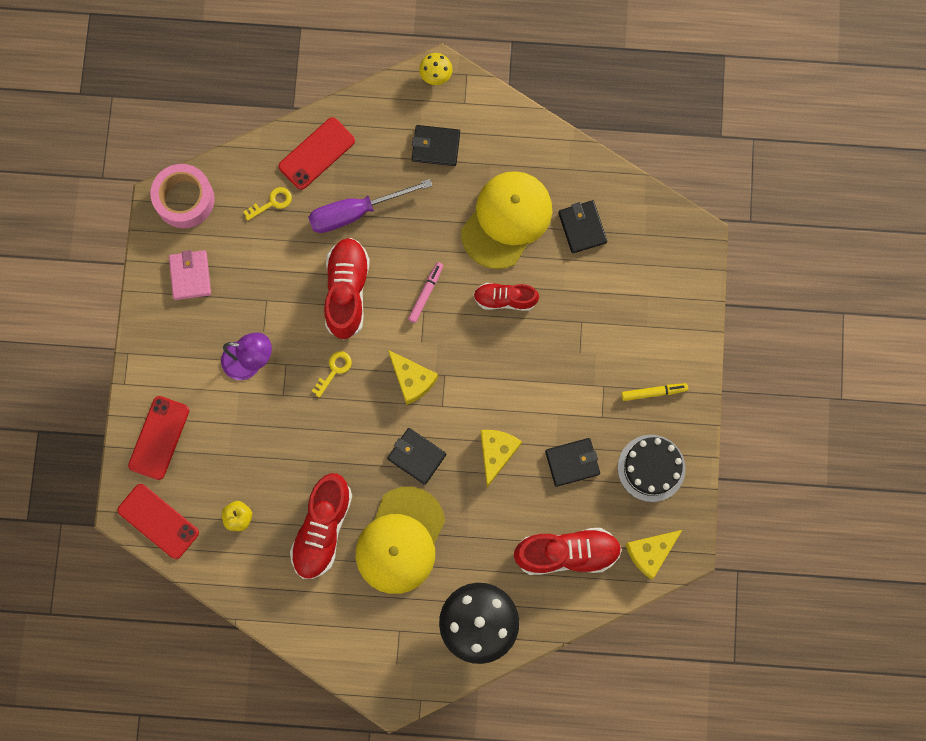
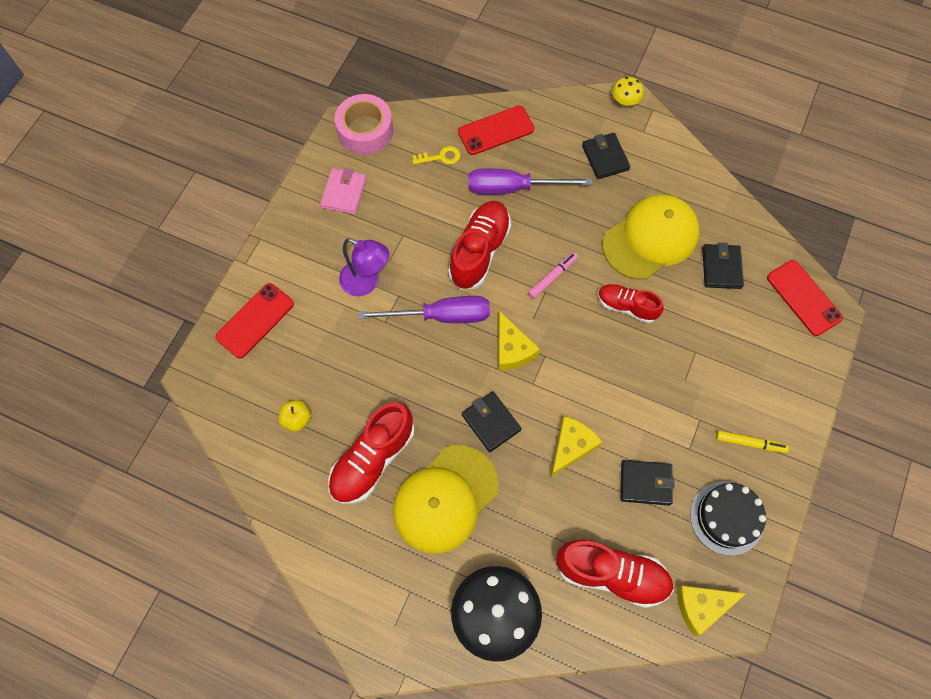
camera: 20 degrees right, 10 degrees down
red phone [117,484,199,559] -> red phone moved to [767,260,843,336]
yellow key [312,351,352,398] -> purple screwdriver [358,296,490,323]
black wallet [412,125,460,166] -> black wallet turned 45 degrees clockwise [582,133,630,179]

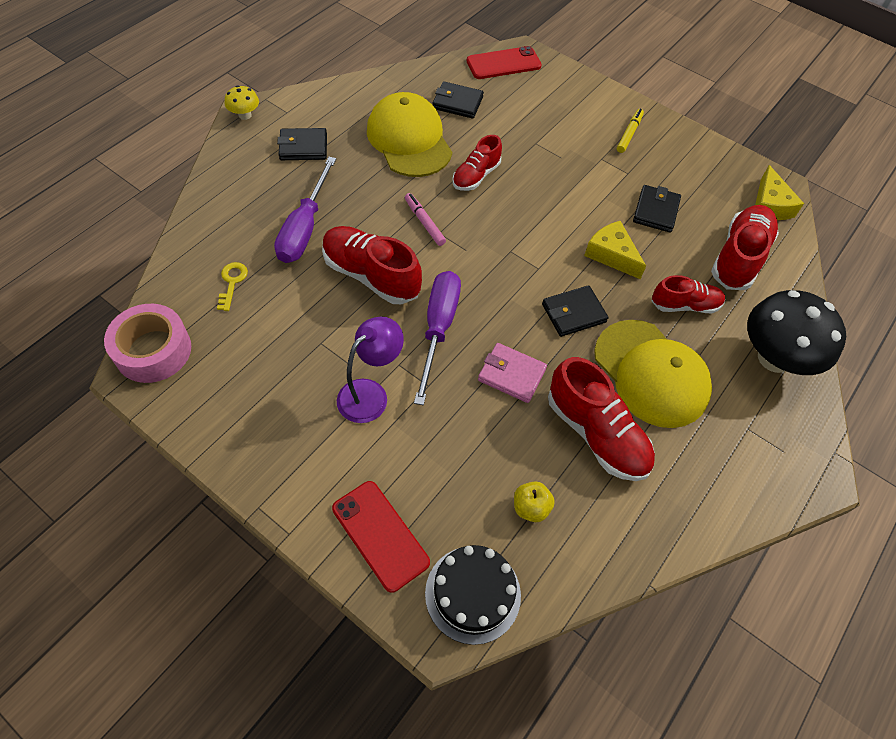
camera: 80 degrees left, 10 degrees down
pink wallet [320,168,366,214] -> pink wallet moved to [478,343,547,403]
red phone [458,106,534,155] -> none
yellow cheese [499,311,540,371] -> none
black cake [690,481,766,556] -> black cake moved to [425,545,521,645]
none -> red shoe [652,275,725,313]

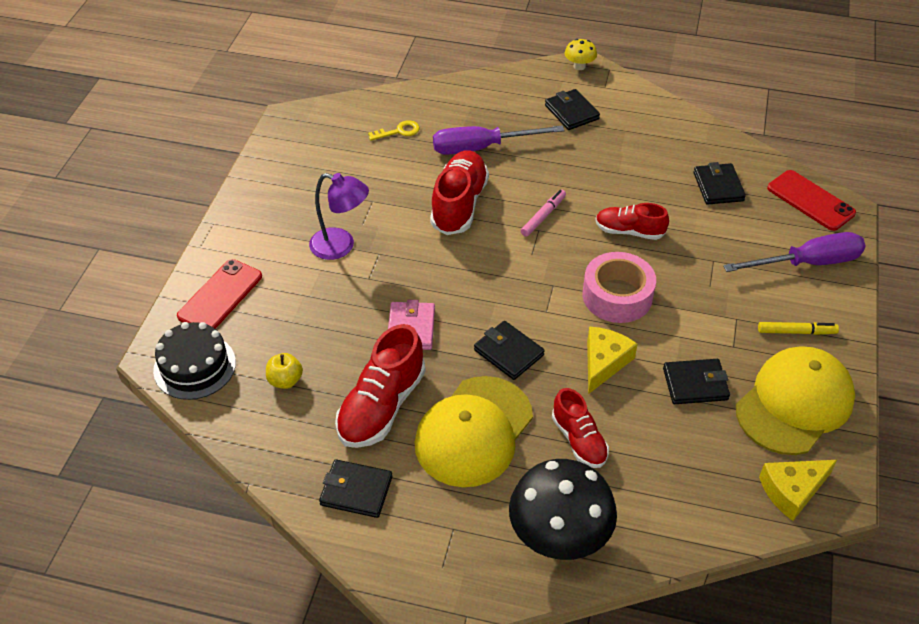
camera: 70 degrees right, 10 degrees down
pink tape [104,304,191,383] -> pink tape moved to [583,252,656,323]
yellow cap [367,92,452,177] -> yellow cap moved to [736,347,855,455]
purple screwdriver [414,271,461,405] -> purple screwdriver moved to [723,232,866,272]
red shoe [711,205,779,290] -> none
none -> black wallet [319,459,392,518]

